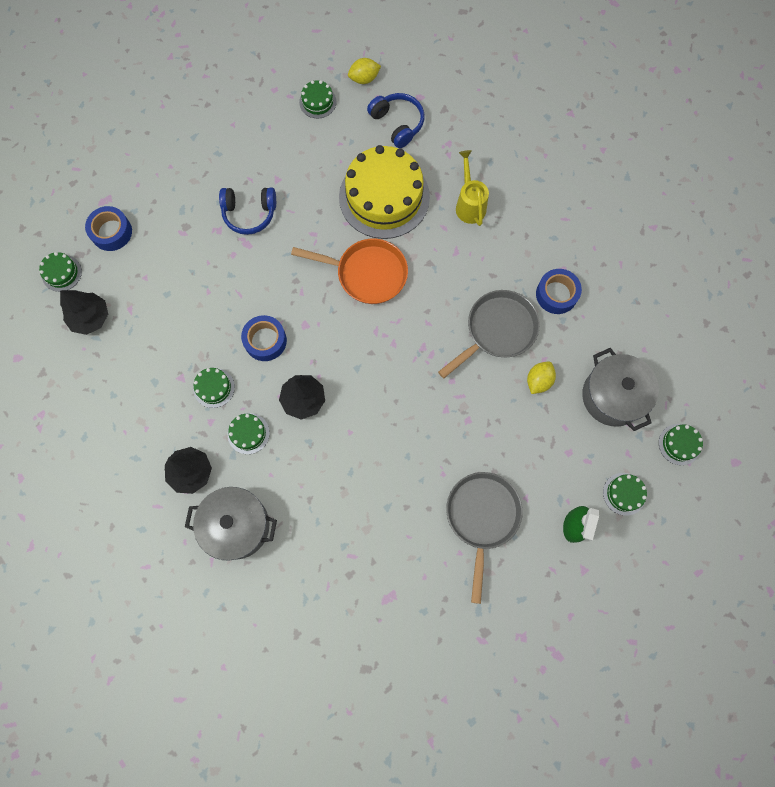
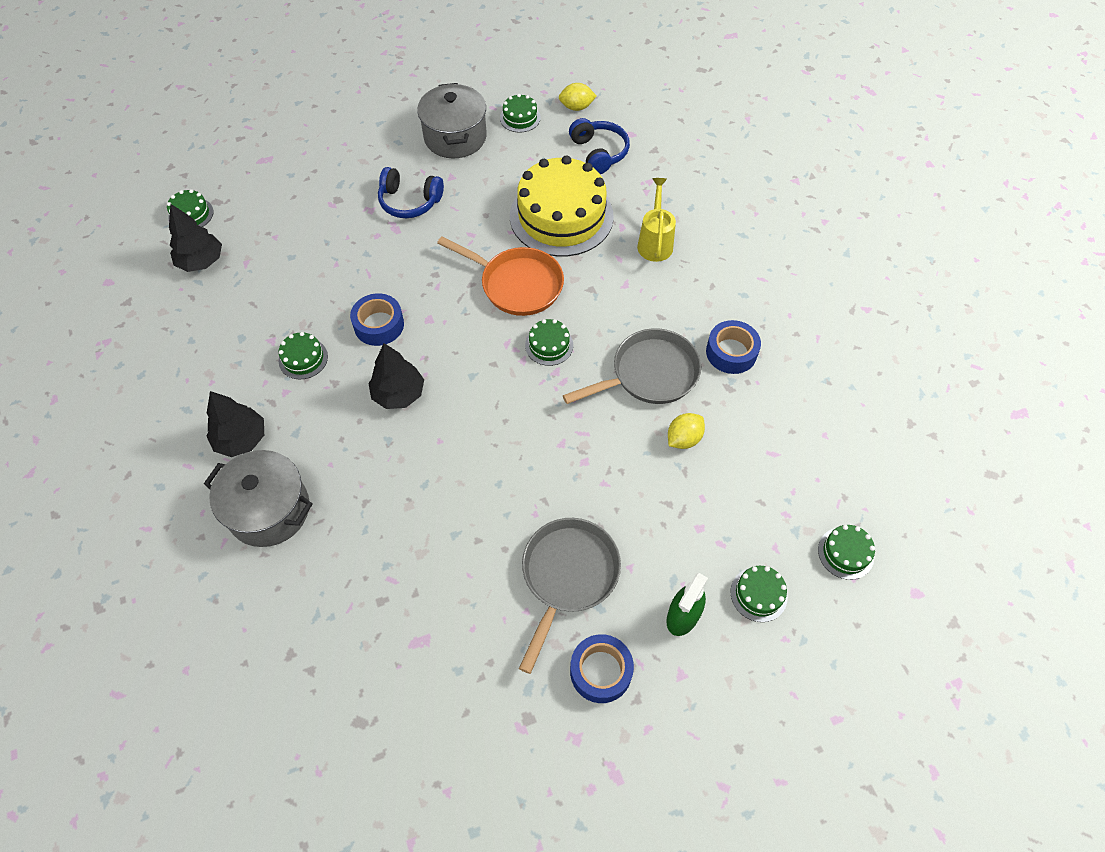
camera: 15 degrees right, 15 degrees down
blue tape [85,206,132,251] -> blue tape moved to [570,634,634,703]
green cake [228,413,270,454] -> green cake moved to [525,319,573,366]
grey pot [582,348,659,431] -> grey pot moved to [417,83,487,159]

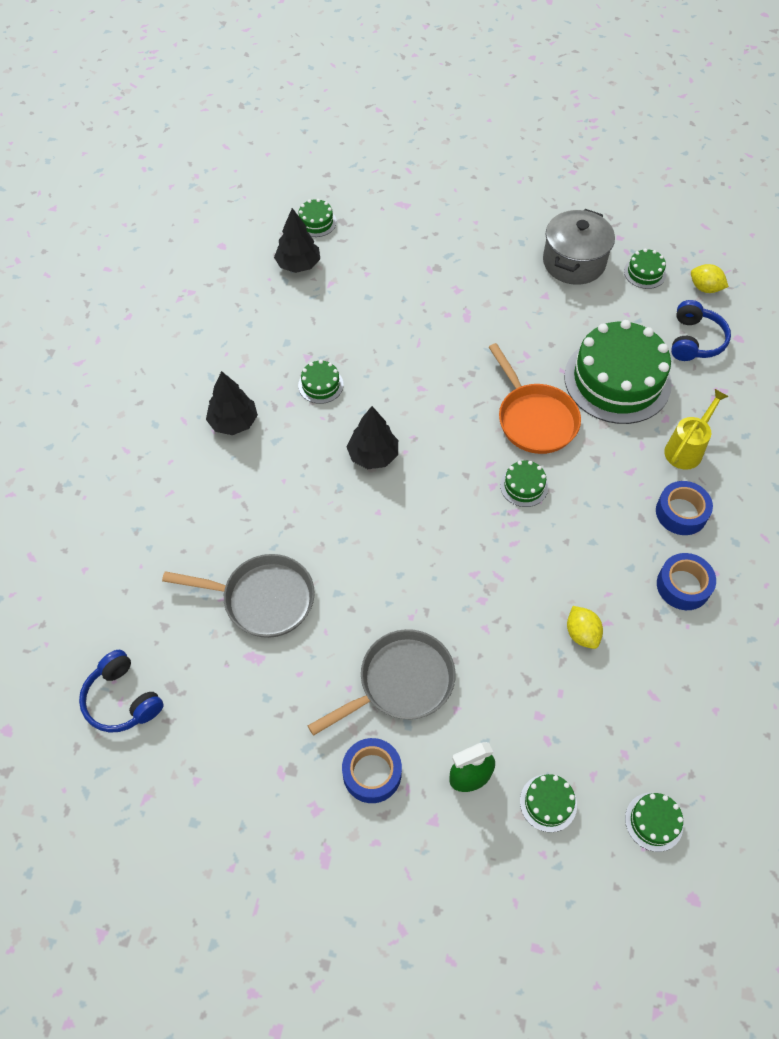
camera: 35 degrees right, 0 degrees up
grey pot [204,450,313,547] -> none
blue tape [350,293,404,346] -> blue tape moved to [656,481,713,535]
blue headphones [378,167,444,218] -> blue headphones moved to [79,650,164,733]
yellow cake [510,156,614,257] -> green cake [564,320,672,424]
grey pan [563,328,701,404] -> grey pan moved to [162,554,315,638]
yellow lemon [668,413,705,449] -> yellow lemon turned 75 degrees clockwise [567,606,603,649]

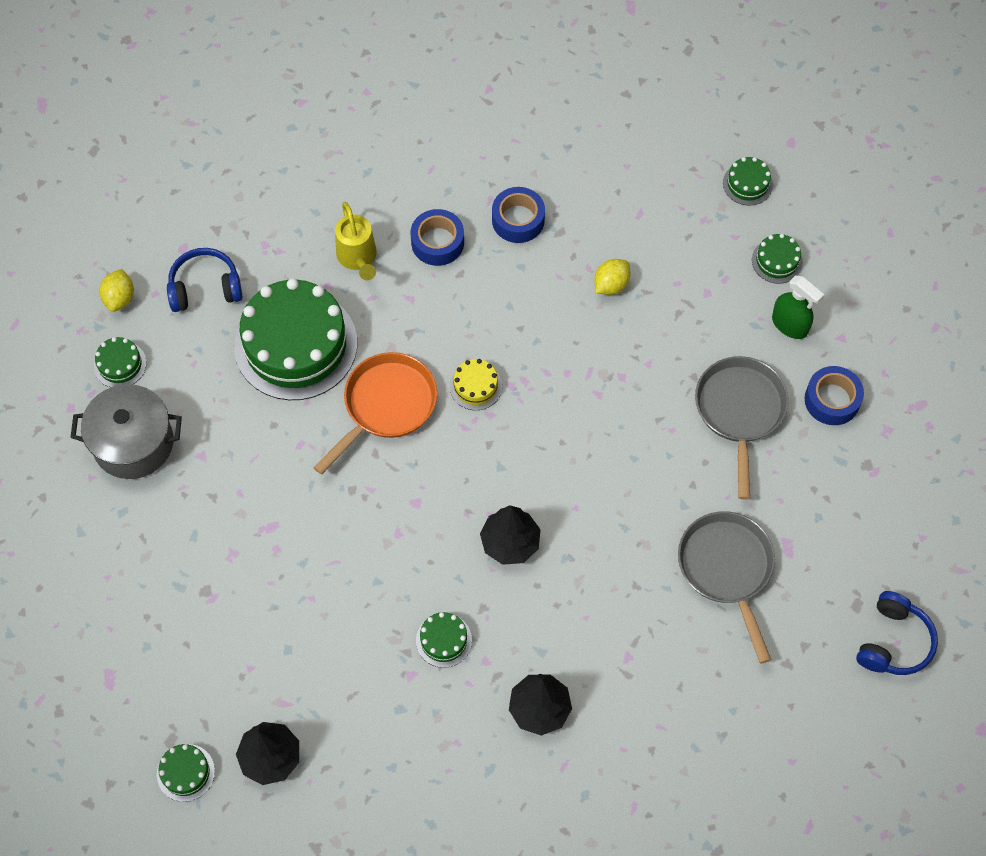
camera: 115 degrees left, 5 degrees up
grey pan [308,629,456,736] -> grey pan turned 60 degrees clockwise [695,356,789,500]
green cake [500,461,548,507] -> yellow cake [450,359,502,410]
yellow watering can [664,389,729,470] -> yellow watering can turned 120 degrees counterclockwise [335,202,377,280]

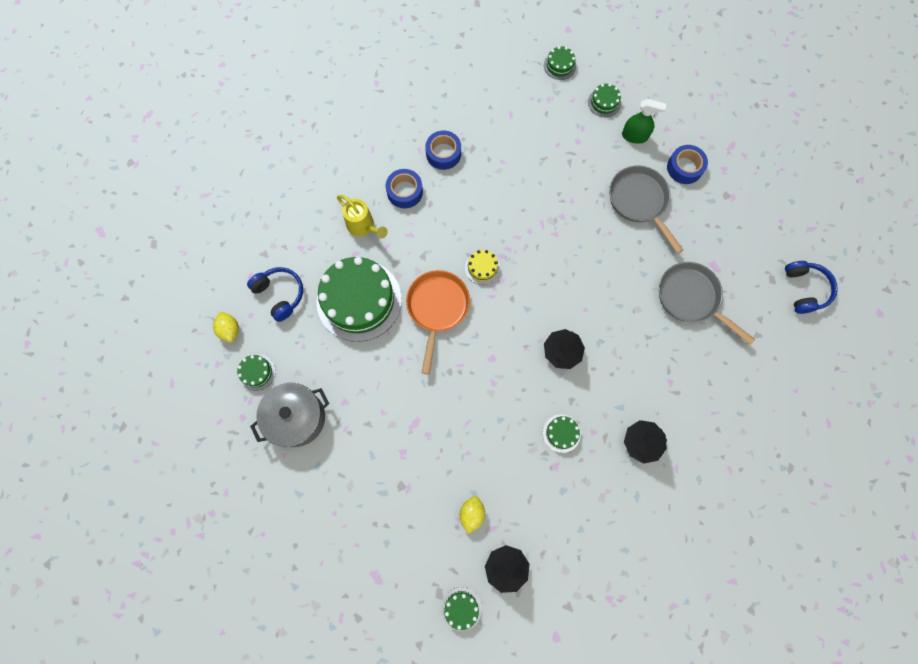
camera: 30 degrees left, 10 degrees up
blue headphones [167,248,242,312] -> blue headphones turned 90 degrees clockwise [247,267,303,322]
yellow lemon [594,259,630,295] -> yellow lemon moved to [460,496,485,534]

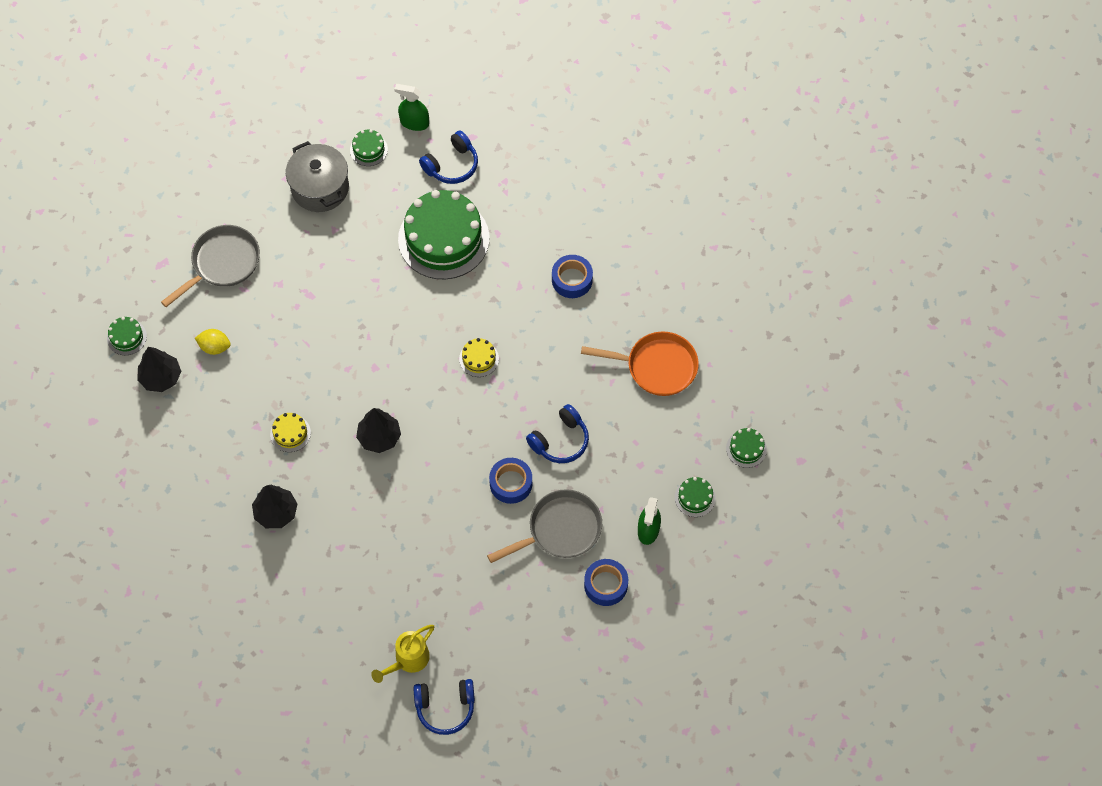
camera: 90 degrees right, 10 degrees down
yellow lemon [213,311,239,343] -> green spray bottle [394,84,429,131]
yellow watering can [337,195,388,239] -> yellow watering can moved to [371,625,434,683]
orange pan [406,270,470,374] -> orange pan moved to [581,331,699,396]
blue tape [425,131,461,170] -> blue tape moved to [489,458,532,504]
green cake [543,414,581,453] -> yellow cake [270,413,311,452]
grey pan [659,262,756,345] -> grey pan moved to [161,225,260,307]
none -> blue headphones [526,404,589,463]

